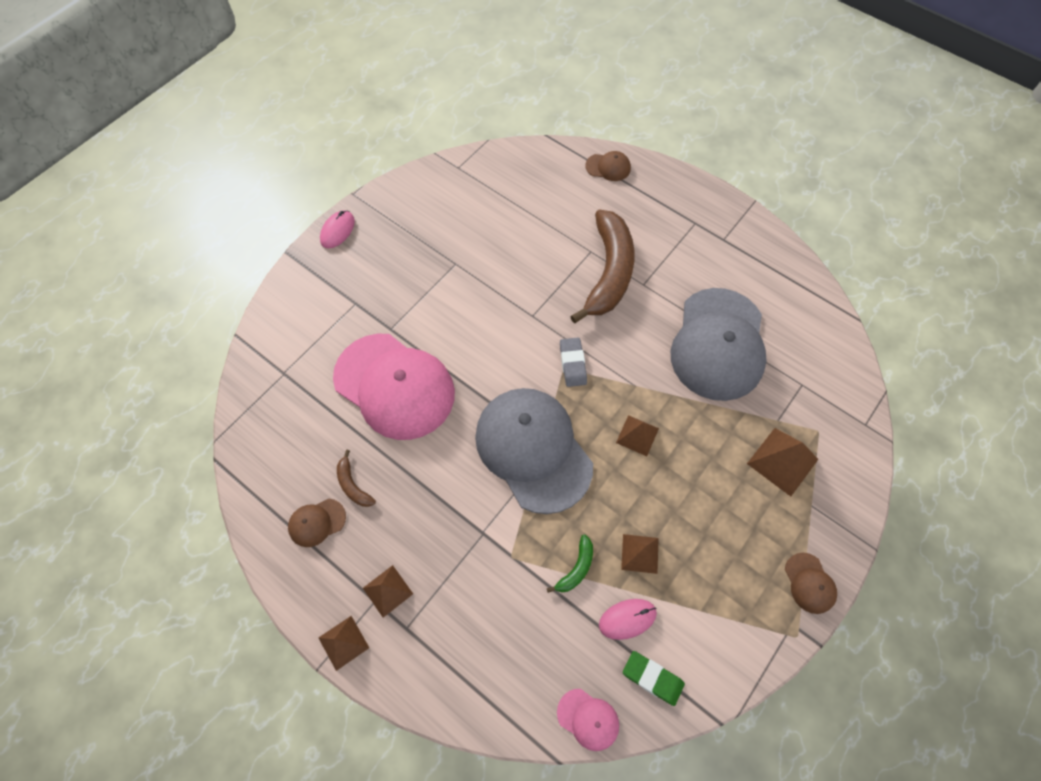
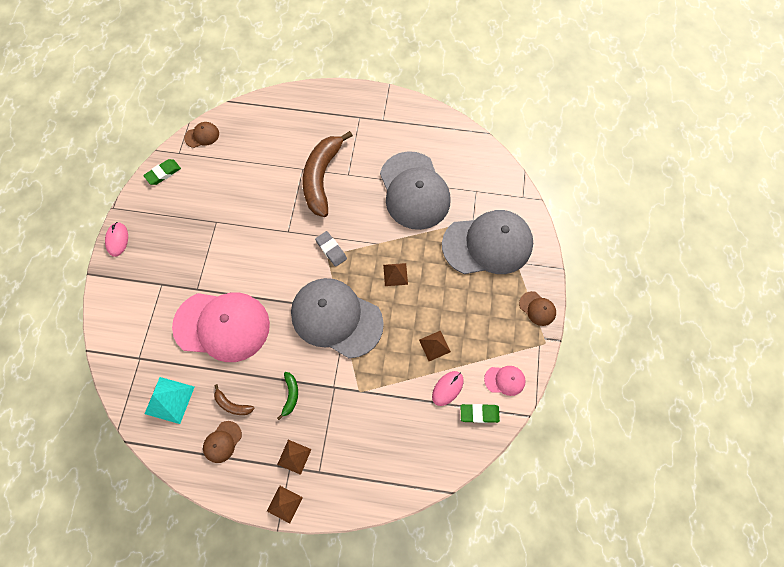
camera: 30 degrees left, 5 degrees up
green banana [547,534,593,593] -> green banana moved to [277,372,298,420]
pink cap [557,689,619,751] -> pink cap moved to [484,366,525,396]
brown banana [570,210,634,323] -> brown banana turned 150 degrees counterclockwise [302,131,353,217]
brown cap [585,151,631,181] -> brown cap moved to [184,122,219,148]
brown pyramid [747,428,818,497] -> grey cap [442,210,533,274]
none -> green eraser [143,159,181,185]
none -> turquoise pyramid [145,377,195,424]

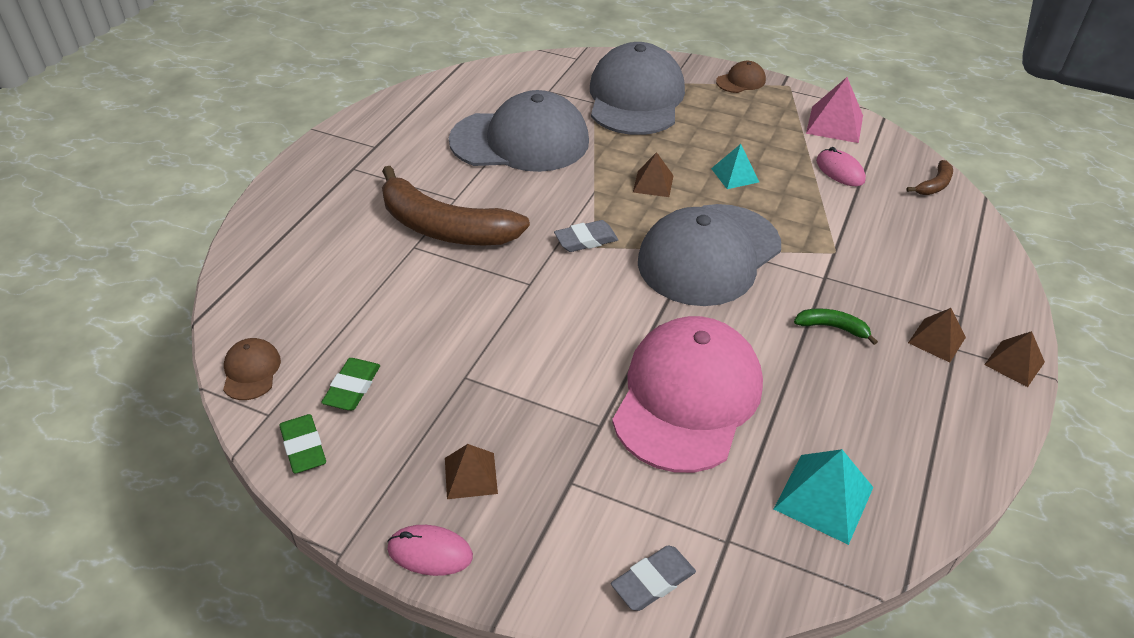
camera: 75 degrees left, 25 degrees down
brown cap [203,421,242,463] -> none
brown banana [214,384,254,415] -> brown banana moved to [906,160,953,195]
brown pyramid [419,330,451,361] -> brown pyramid moved to [445,444,498,499]
green eraser [460,404,500,423] -> green eraser moved to [321,358,380,410]
pink cap [484,366,525,396] -> pink pyramid [806,77,863,143]
none -> grey eraser [611,545,696,611]
none -> turquoise pyramid [711,144,759,189]

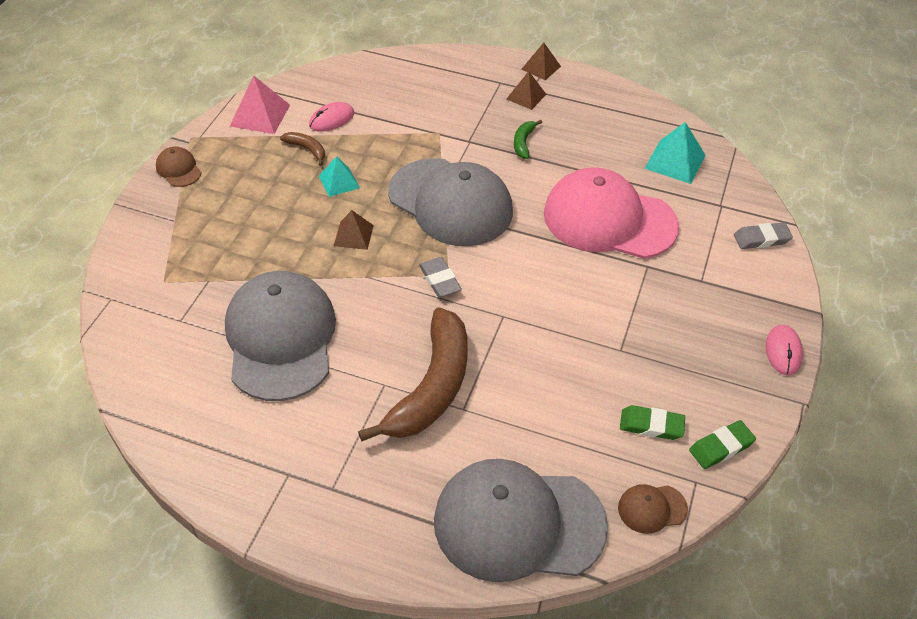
camera: 95 degrees left, 5 degrees up
brown pyramid [445,444,498,499] -> none
grey cap [590,42,685,135] -> grey cap moved to [434,459,608,582]
grey eraser [611,545,696,611] -> grey eraser turned 60 degrees counterclockwise [734,222,793,249]
brown banana [906,160,953,195] -> brown banana moved to [280,132,325,166]

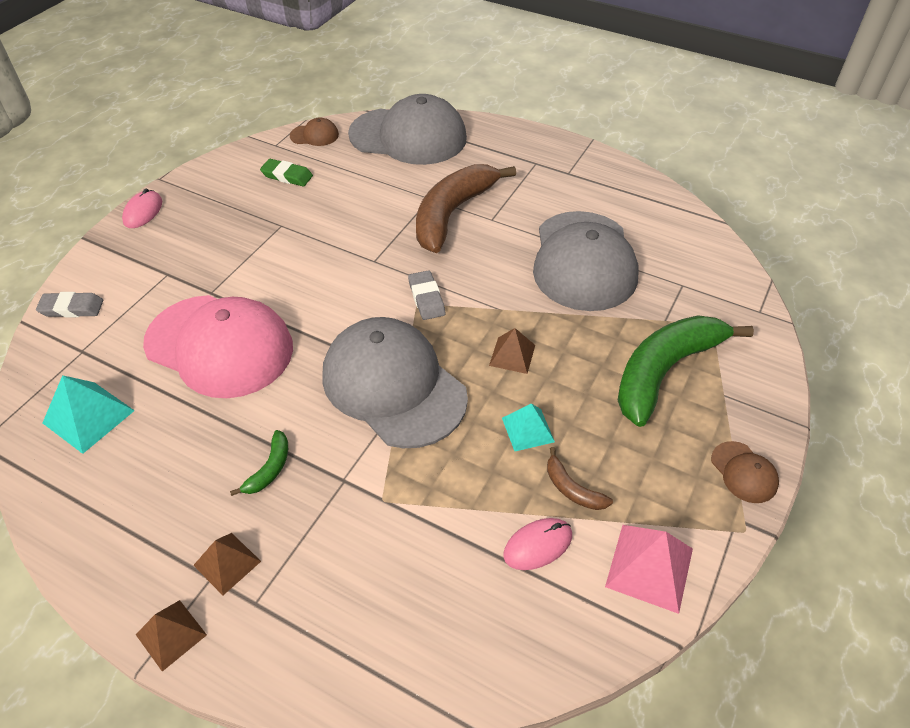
camera: 170 degrees left, 0 degrees up
green eraser [689,420,756,469] -> none
none -> green banana [618,315,754,427]

